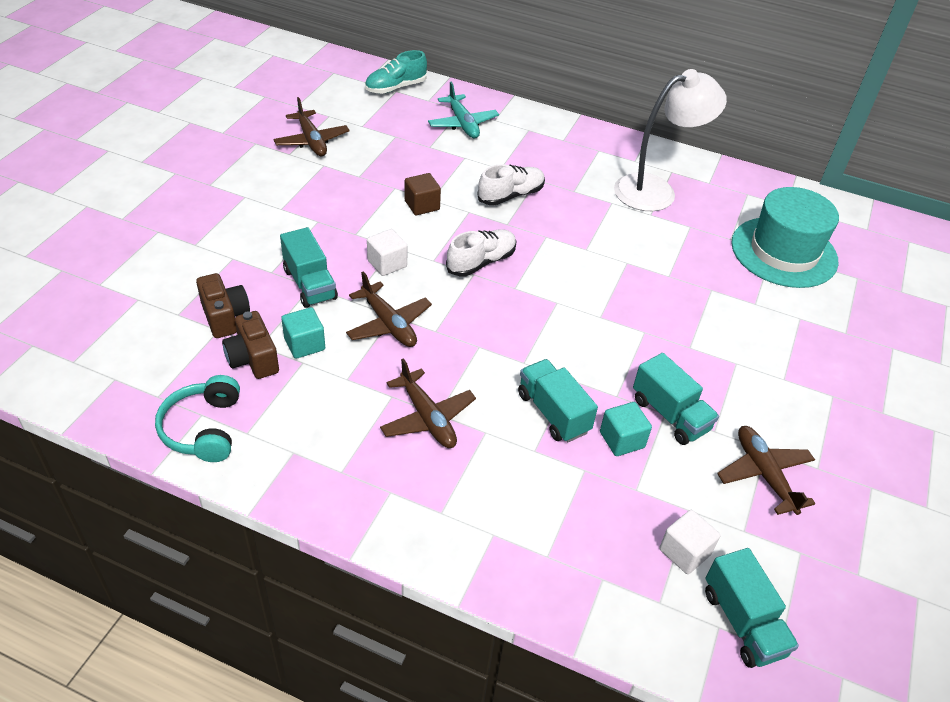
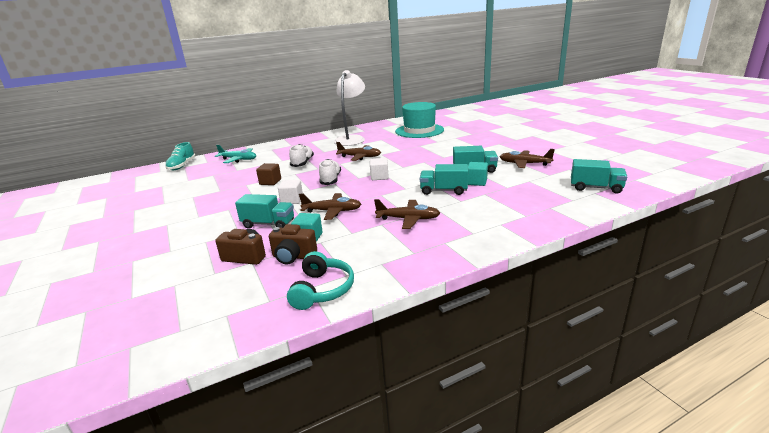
camera: 45 degrees left, 20 degrees down
turquoise headphones [155,375,240,462] -> turquoise headphones turned 120 degrees counterclockwise [287,251,354,310]
brown plane [273,97,350,156] -> brown plane moved to [336,142,381,161]
white cube [659,510,720,574] -> white cube moved to [370,158,389,180]

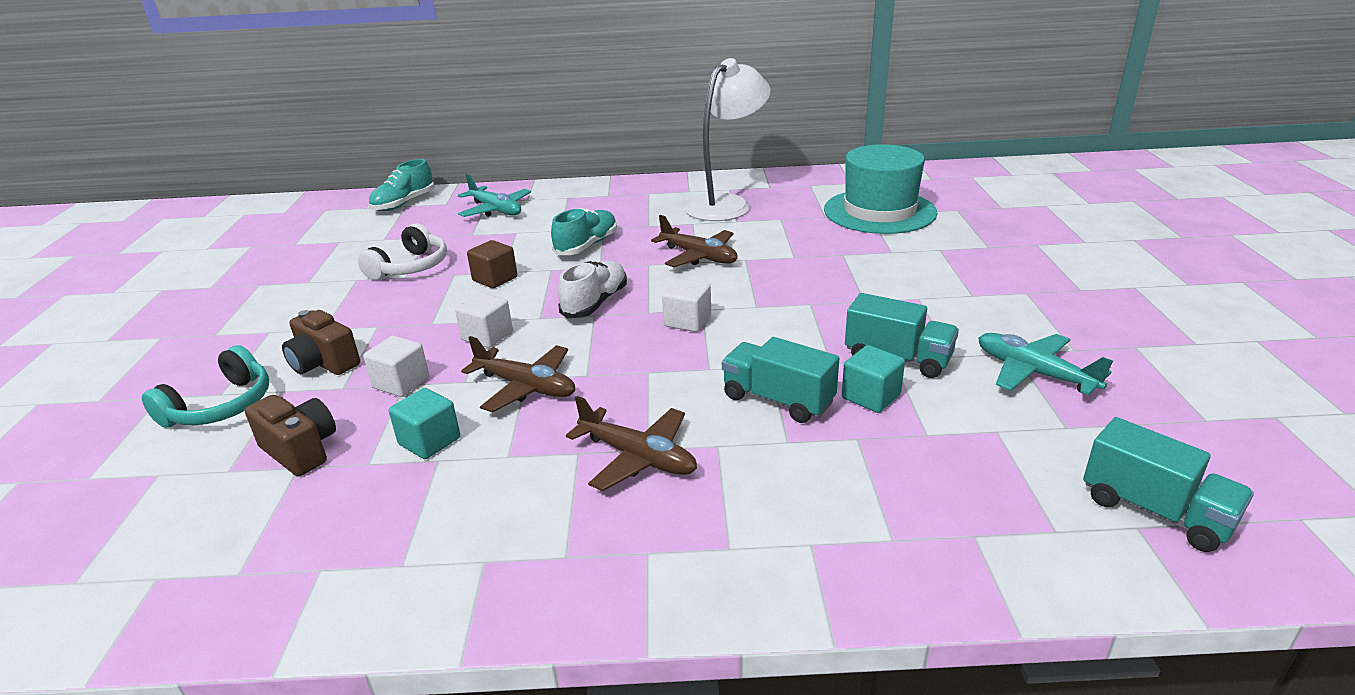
camera: 25 degrees right, 5 degrees up
turquoise truck [235,194,294,229] -> white cube [363,336,429,397]
brown camera [269,224,317,264] -> brown camera moved to [282,310,360,375]
turquoise headphones [287,251,354,310] -> turquoise headphones moved to [142,345,269,428]
white shoe [289,144,314,167] -> turquoise shoe [551,208,617,255]
brown plane [500,149,555,168] -> turquoise plane [978,333,1113,395]
none -> white headphones [358,223,447,280]

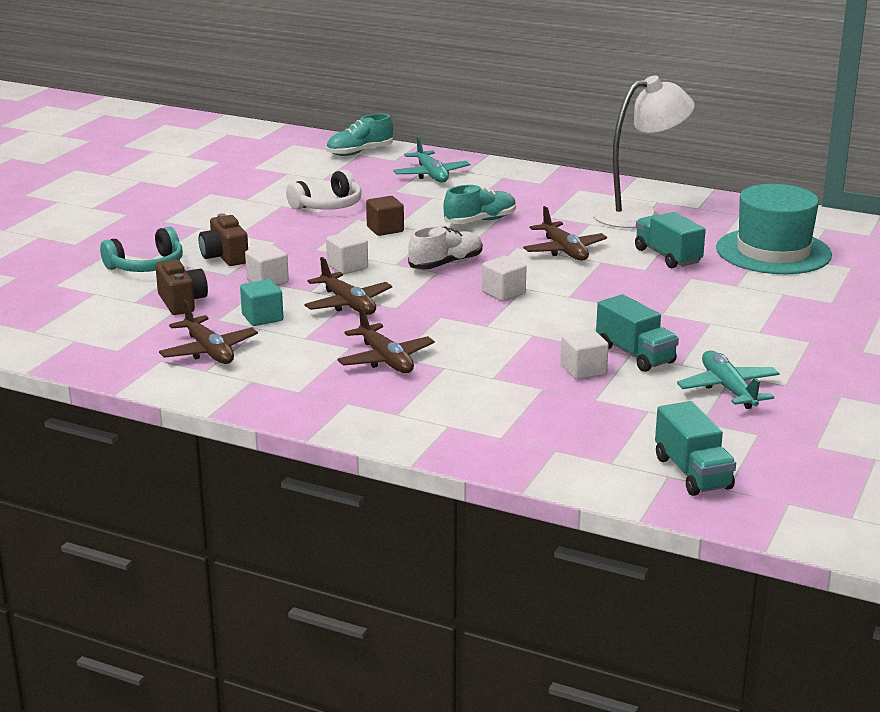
camera: 25 degrees right, 5 degrees down
turquoise truck [722,337,839,423] -> turquoise truck moved to [635,212,706,268]
turquoise cube [842,345,905,413] -> white cube [561,329,609,380]
none -> brown plane [159,300,258,364]

